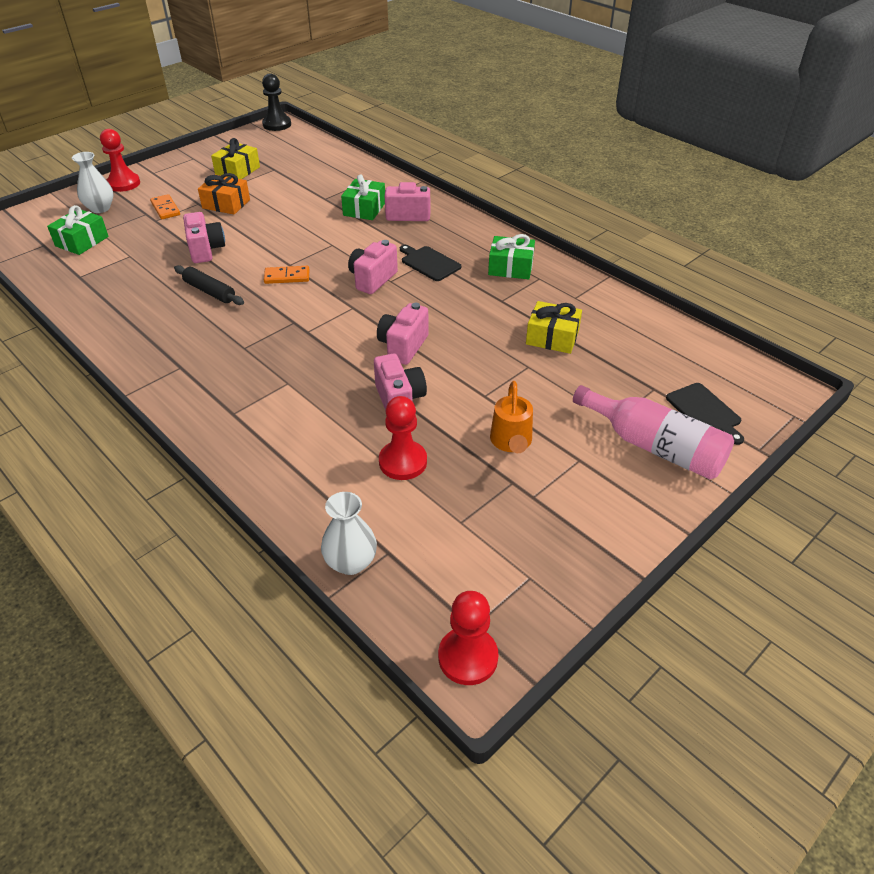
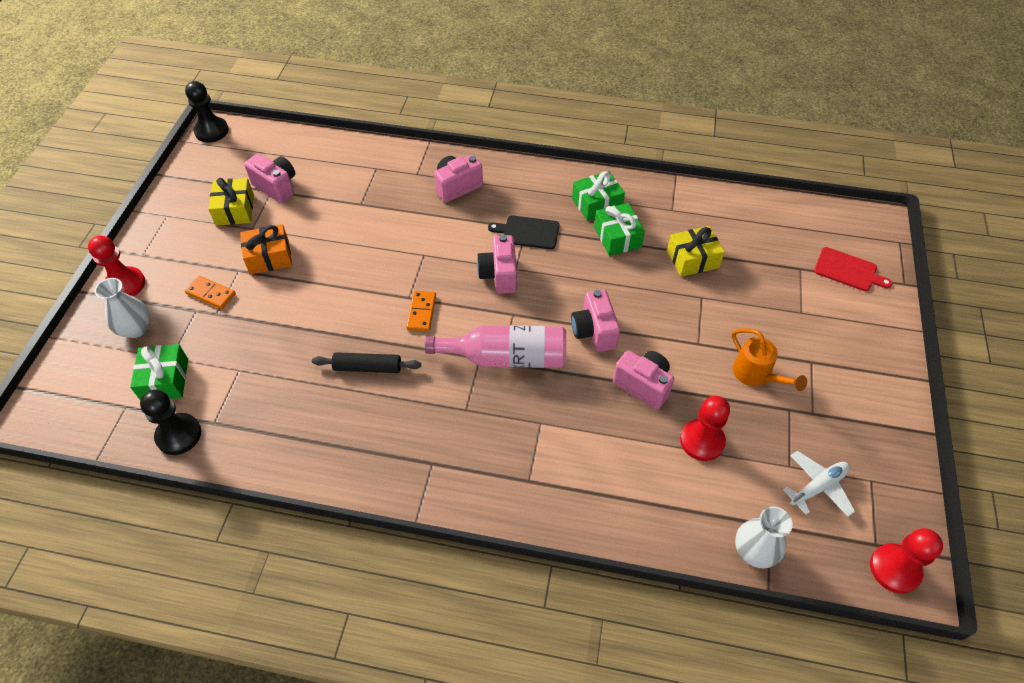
camera: 35 degrees left, 10 degrees up
pink camera [183,212,225,263] -> pink camera moved to [244,154,295,203]
orange domino [264,266,310,284] -> orange domino turned 45 degrees counterclockwise [406,291,436,332]
green gift [341,175,385,220] -> green gift moved to [594,203,645,256]
pink bottle [573,385,734,479] -> pink bottle moved to [425,325,566,368]
black cutting board [666,383,744,445] -> red cutting board [814,247,892,291]
none -> black pawn [140,390,201,455]
none -> white plane [783,451,855,517]

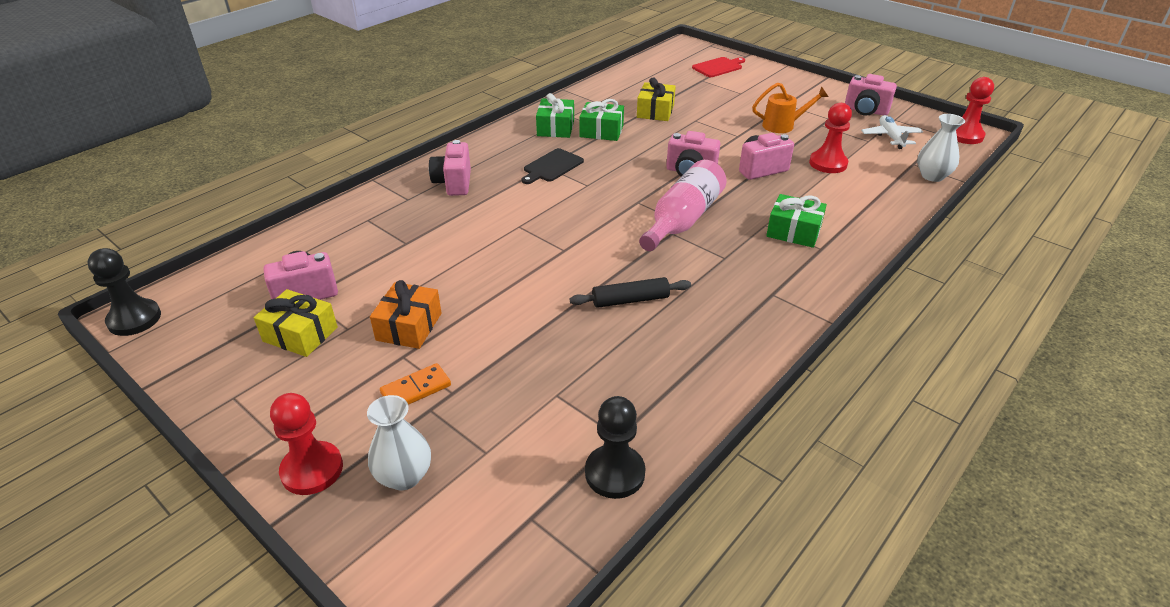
camera: 60 degrees left, 15 degrees down
green gift [130,344,188,400] -> green gift moved to [766,194,827,248]
black rolling pin [312,352,421,373] -> black rolling pin turned 45 degrees clockwise [570,277,691,308]
orange domino [406,291,436,332] -> none
pink camera [477,234,517,294] -> pink camera moved to [845,74,897,116]

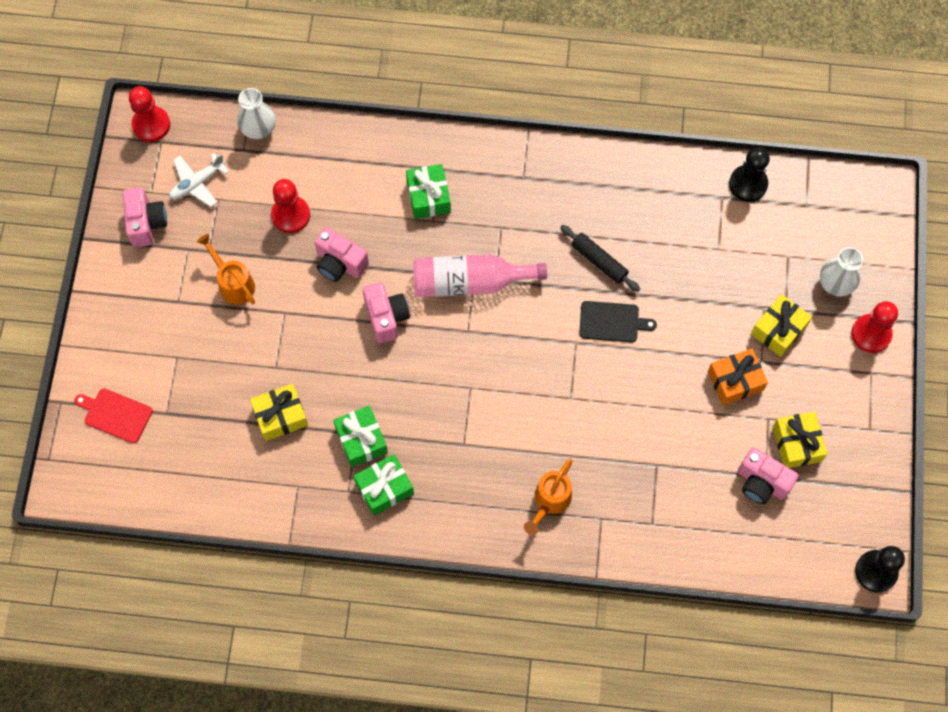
camera: 125 degrees left, 30 degrees up
orange domino [380,363,451,405] -> yellow gift [751,294,812,357]
pink camera [429,140,471,196] -> orange watering can [524,459,573,535]
black cutting board [521,148,584,184] -> black cutting board moved to [579,301,657,343]

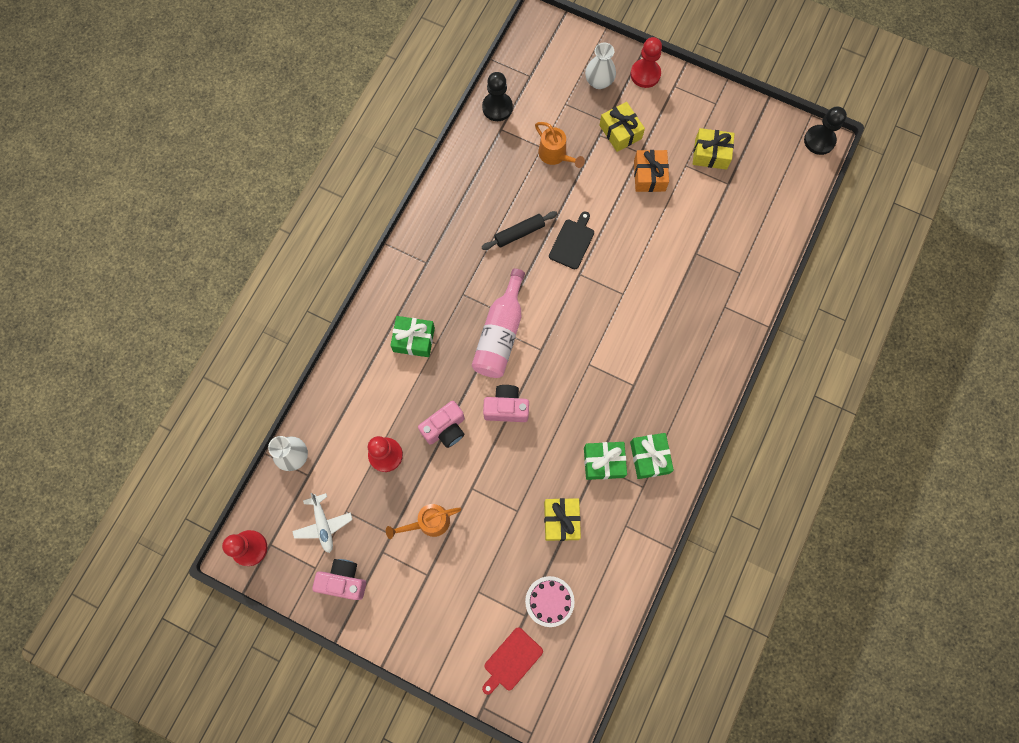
camera: 70 degrees left, 5 degrees up
orange watering can [524,459,573,535] -> orange watering can moved to [535,122,585,168]
pink camera [738,447,798,504] -> none
none -> pink cake [525,576,575,627]

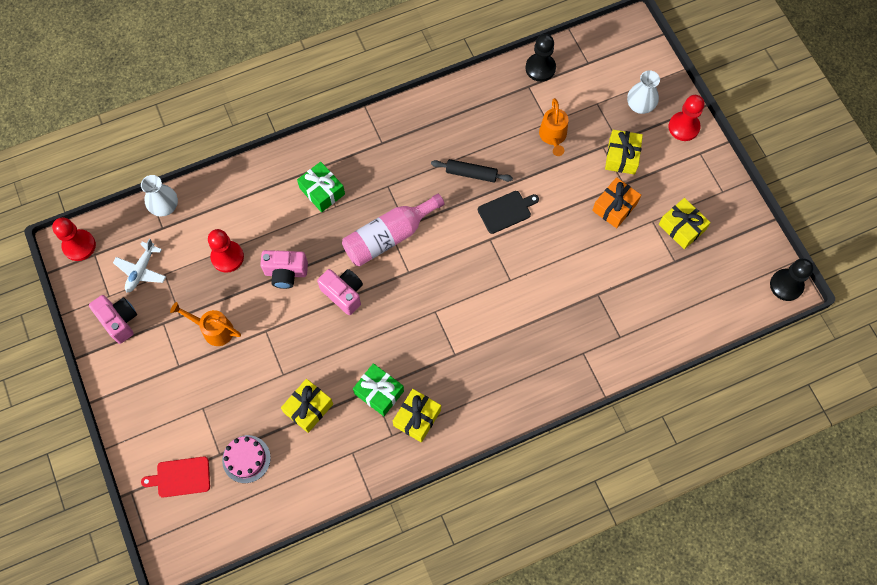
camera: 40 degrees right, 5 degrees down
green gift [630,433,674,479] -> yellow gift [393,389,441,442]

